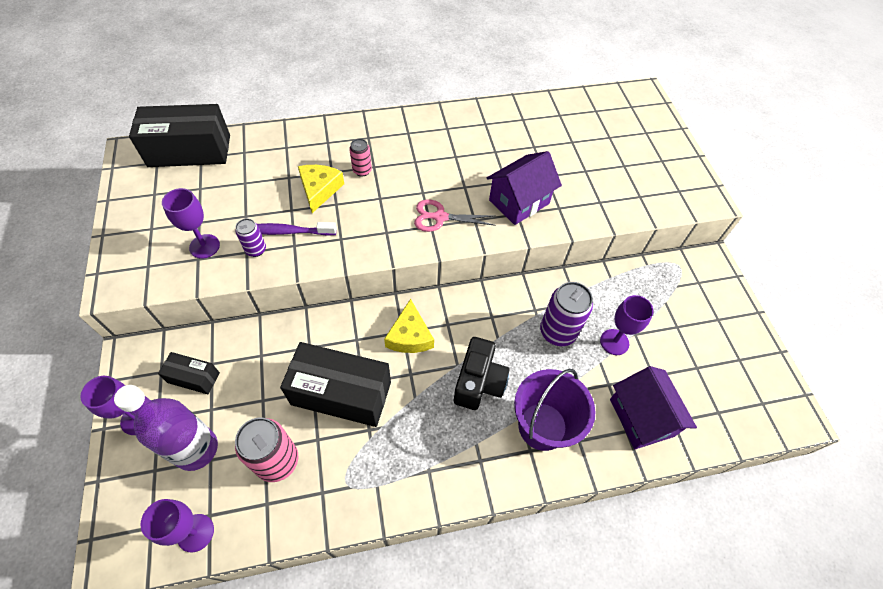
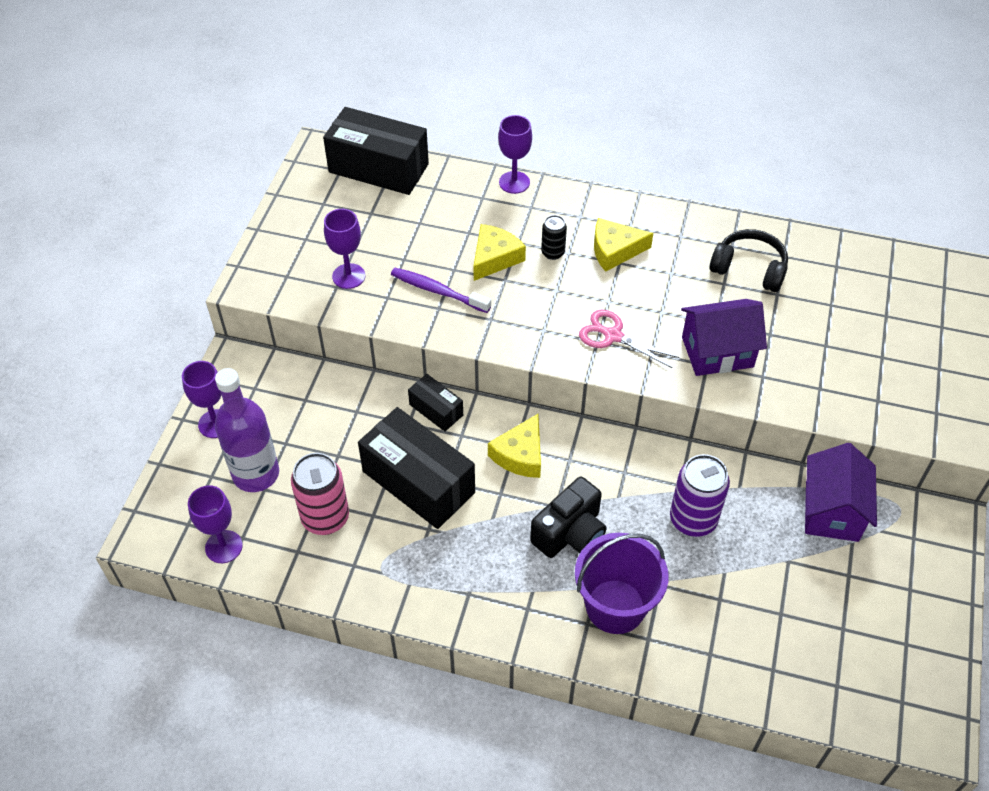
camera: 30 degrees right, 5 degrees down
black box [158,352,220,394] -> black box moved to [408,374,463,432]
purple can [236,218,266,257] -> none
pink can [349,139,372,177] -> black can [541,215,567,260]
purple goblet [600,295,654,355] -> purple goblet moved to [498,115,532,194]
purple house [610,366,697,449] -> purple house moved to [805,443,877,542]
none -> yellow cheese [594,218,653,272]
none -> black headphones [710,229,788,292]

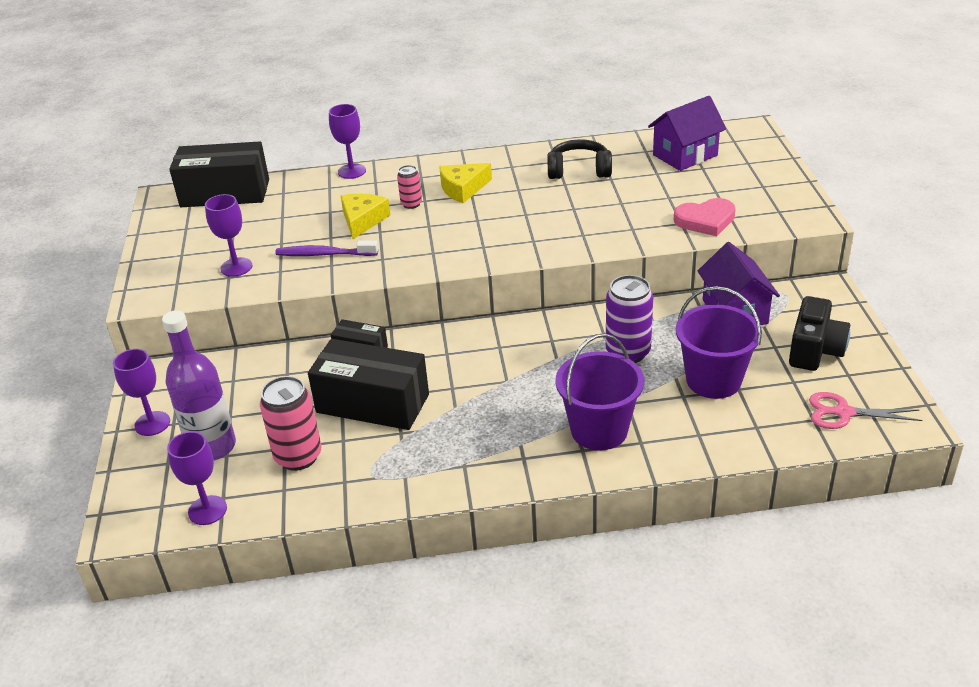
camera: 20 degrees left, 15 degrees down
yellow cheese [488,414,541,478] -> none
black camera [530,477,606,558] -> black camera moved to [789,296,850,371]
black can [541,215,567,260] -> pink can [397,165,422,209]
pink scissors [579,310,679,368] -> pink scissors moved to [809,392,922,429]
purple house [681,299,767,376] -> purple house moved to [648,96,726,171]
none -> pink heart [674,198,736,236]
none -> purple bucket [676,286,762,399]

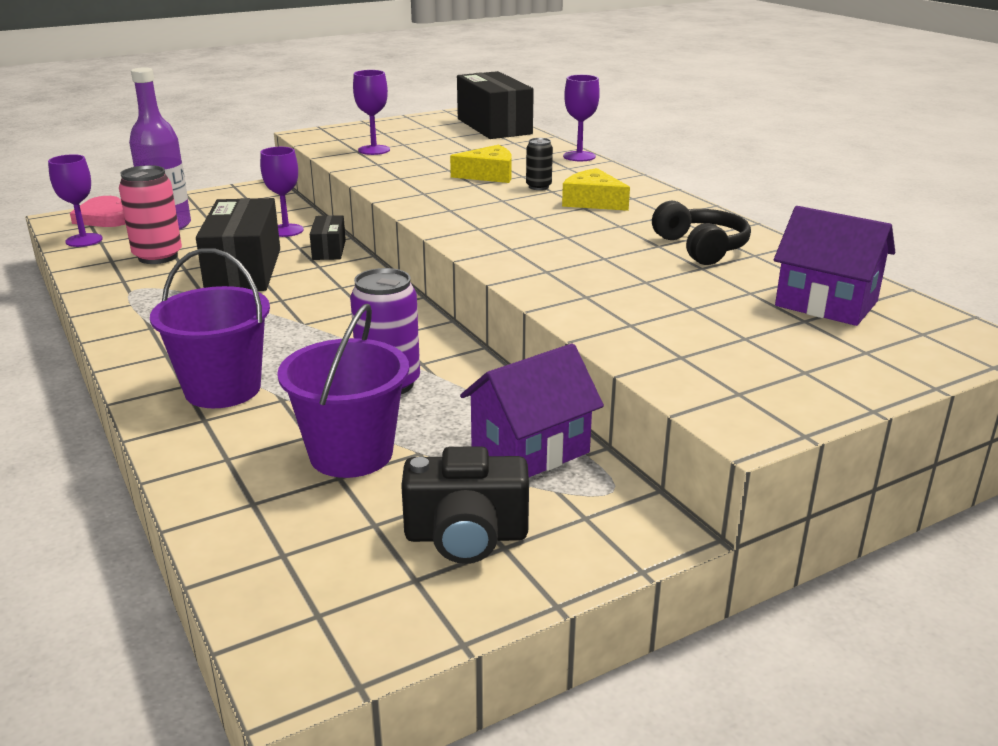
camera: 65 degrees right, 10 degrees down
purple goblet [113,349,170,436] -> purple goblet moved to [260,147,304,237]
purple toothbrush [275,241,378,256] -> none
pink can [397,165,422,209] -> black can [526,138,553,190]
pink heart [674,198,736,236] -> pink heart moved to [70,196,126,227]
pink scissors [809,392,922,429] -> none

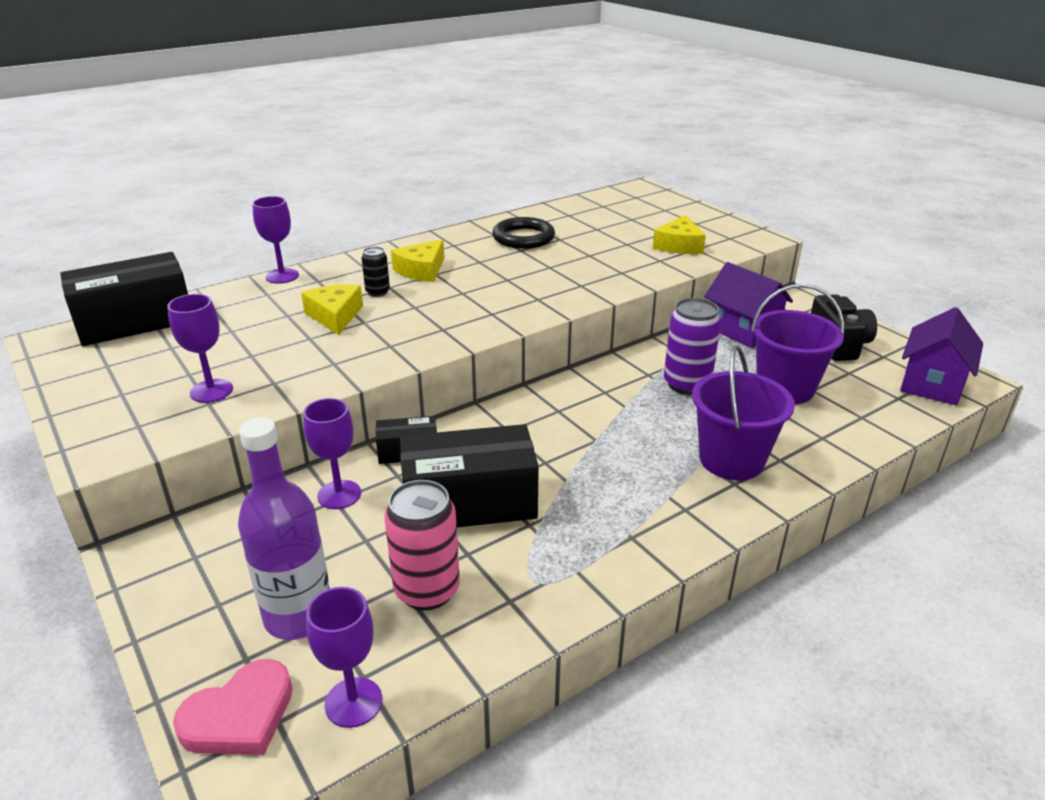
camera: 95 degrees left, 5 degrees up
black headphones [652,201,751,265] -> black ring [492,217,555,249]
purple house [774,206,895,326] -> purple house moved to [900,307,983,406]
none -> yellow cheese [653,215,706,254]

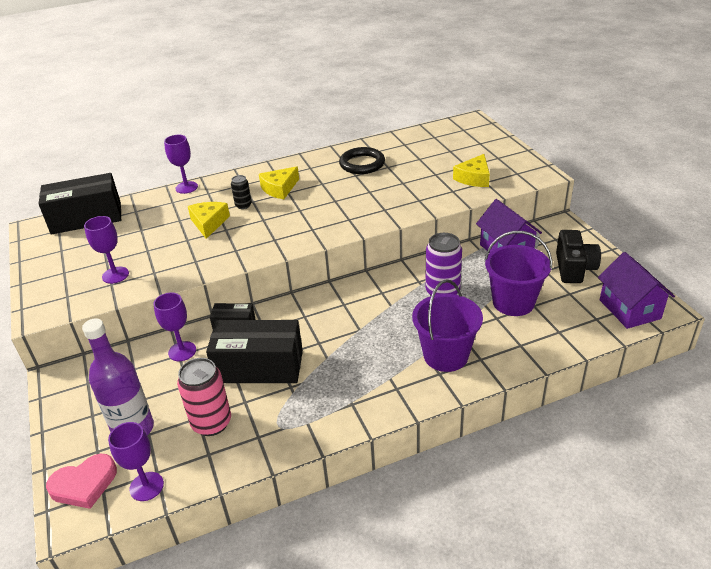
camera: 15 degrees right, 5 degrees up
purple house [900,307,983,406] -> purple house turned 60 degrees counterclockwise [598,252,675,329]

